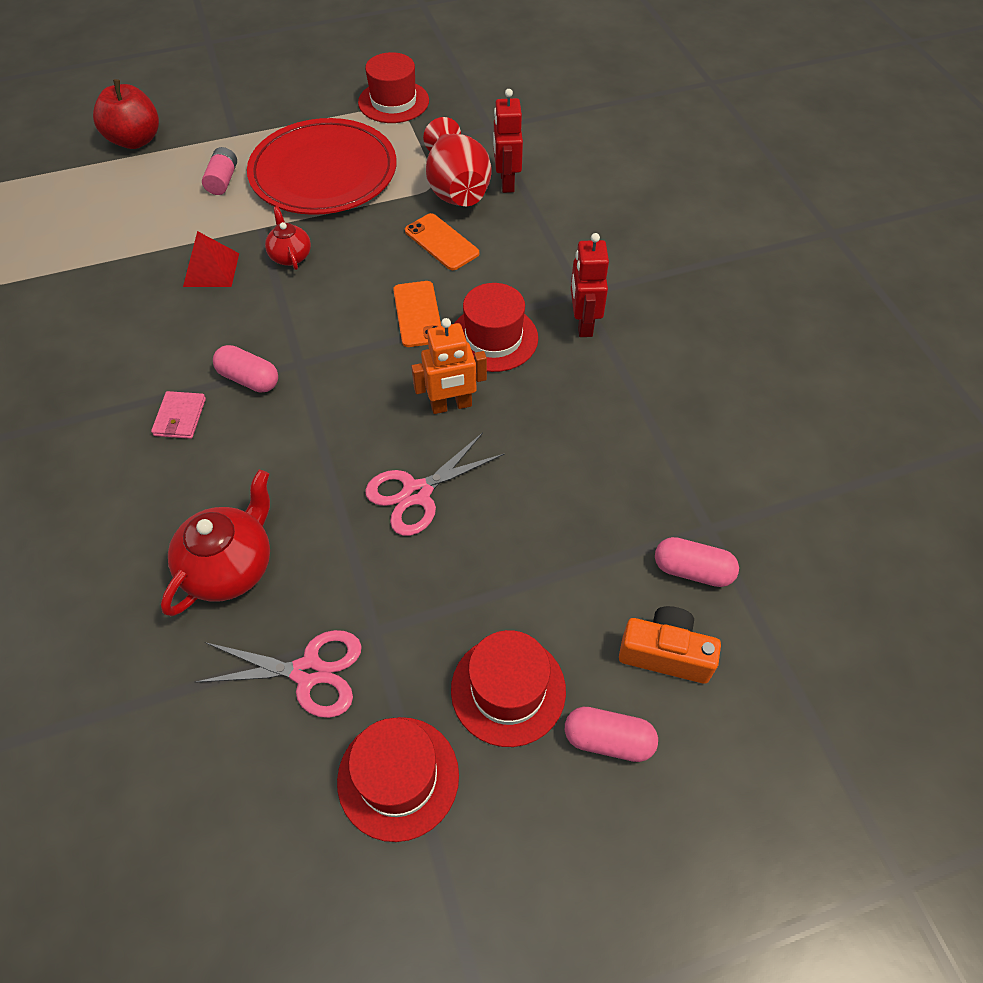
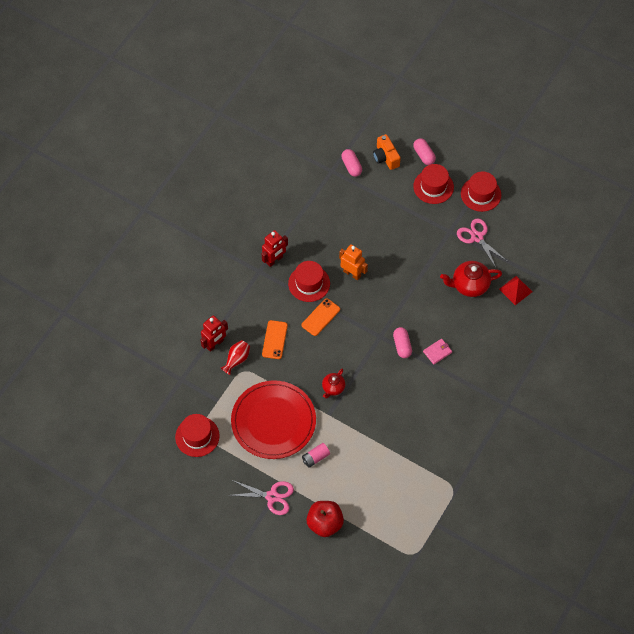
camera: 130 degrees left, 5 degrees up
red pyramid [183,231,239,287] -> red pyramid moved to [499,276,532,305]
pink scissors [365,433,505,536] -> pink scissors moved to [229,480,294,515]
red vase [423,117,492,206] -> red vase [221,340,250,375], size x0.56

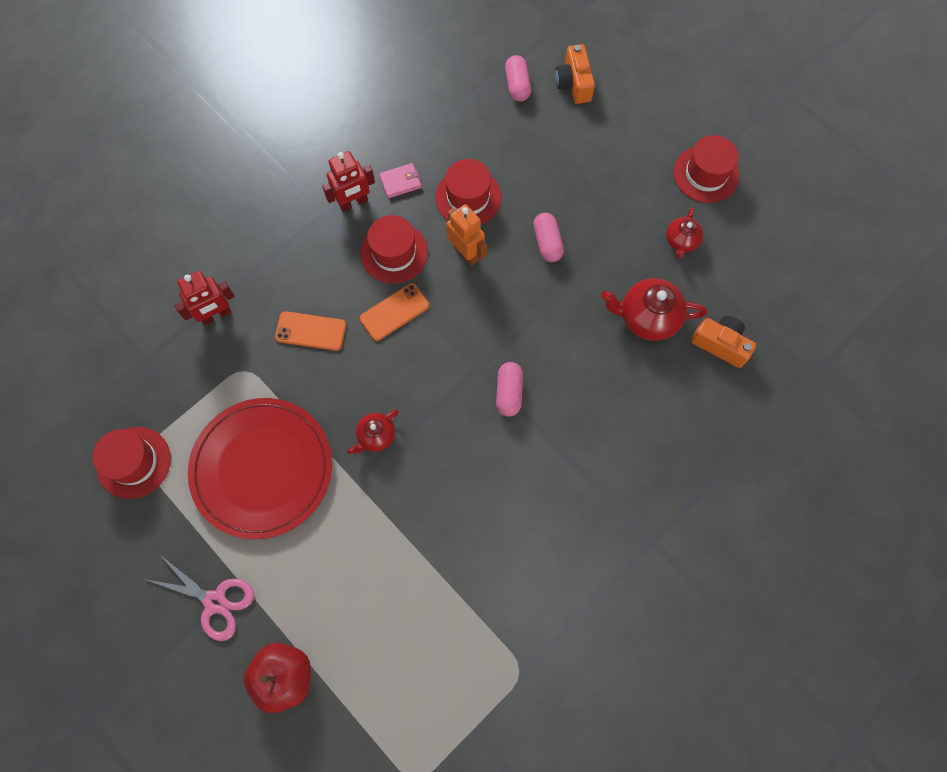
camera: 15 degrees right, 10 degrees up
red vase [221,340,250,375] -> none
orange phone [262,320,288,359] -> orange phone turned 75 degrees clockwise [275,311,346,351]
pink battery [302,443,330,468] -> none
pink capsule [413,138,436,165] -> pink capsule moved to [533,213,564,262]
red hat [413,164,454,204] -> red hat moved to [435,159,501,224]
pink wallet [423,339,452,365] -> pink wallet moved to [379,163,422,198]
pink scissors [457,219,507,268] -> red teapot [666,208,704,259]
red pyramid [499,276,532,305] -> orange camera [691,316,756,368]

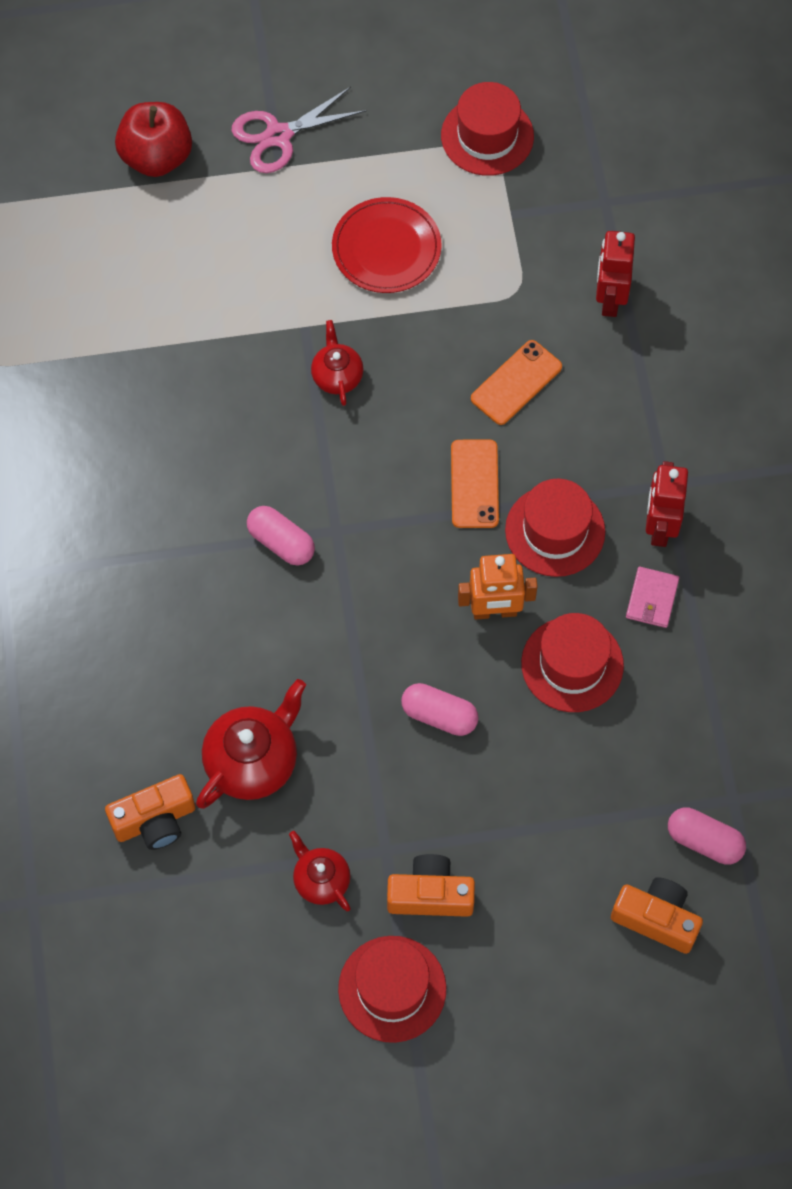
camera: 125 degrees right, 5 degrees down
red plate [188,398,332,539] -> red plate [332,197,442,293], size x0.60
none -> orange camera [387,854,475,917]

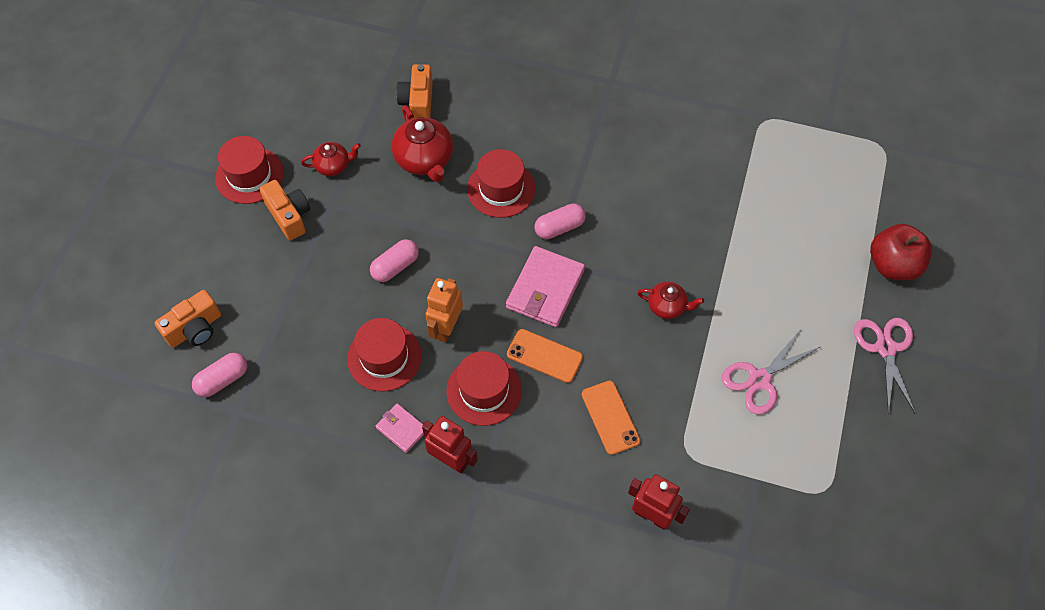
camera: 115 degrees right, 5 degrees down
red plate [332,197,442,293] -> pink scissors [722,329,820,414]
orange camera [387,854,475,917] -> orange camera turned 60 degrees counterclockwise [260,180,310,240]
red hat [441,82,534,176] -> red hat moved to [467,149,535,218]
none -> pink wallet [506,246,585,327]

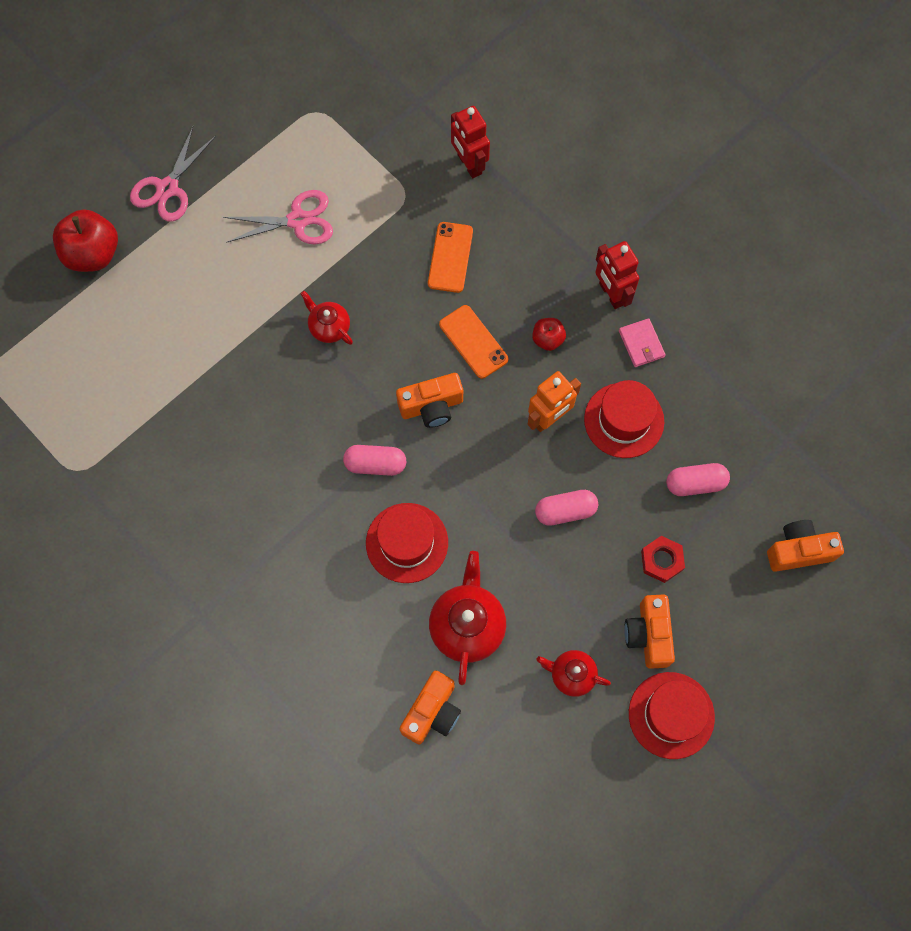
camera: 150 degrees left, 10 degrees up
pink capsule [192,353,247,397] -> pink capsule moved to [666,463,730,496]
red hat [447,351,522,426] -> red apple [532,318,566,351]
pink wallet [506,246,585,327] -> orange camera [396,373,463,428]
none -> red nut [641,536,685,583]

